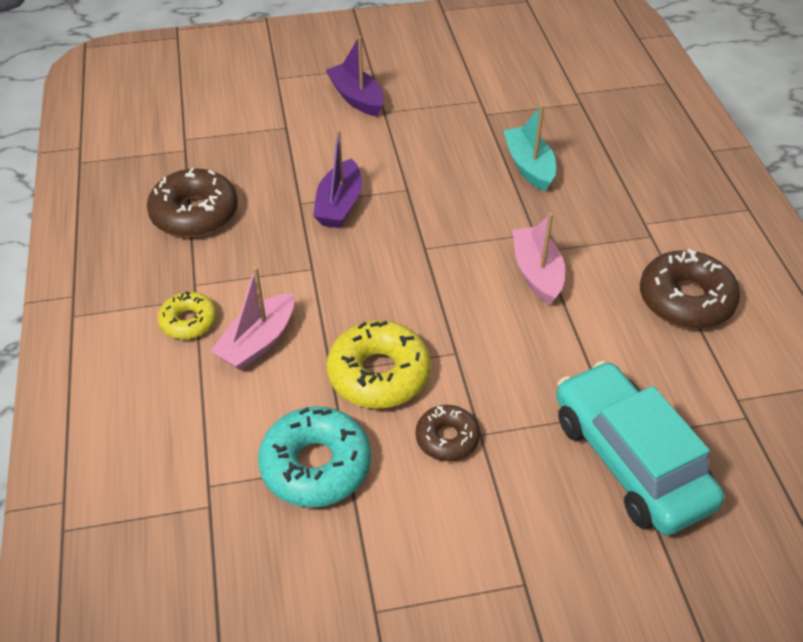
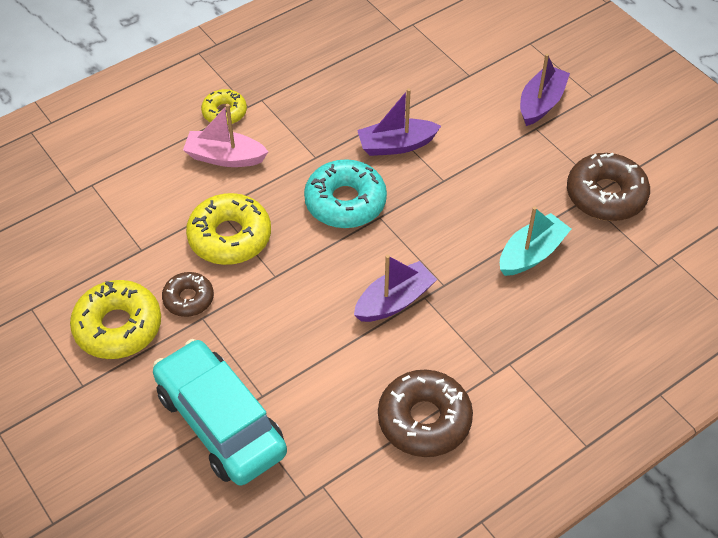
camera: 65 degrees right, 5 degrees up
brown donut [147,168,238,237] -> brown donut moved to [567,153,650,221]
turquoise donut [258,406,371,507] -> turquoise donut moved to [304,159,387,228]
pink boat [512,213,565,305] -> purple boat [354,255,437,322]
turquoise car [556,361,724,535] -> turquoise car turned 75 degrees counterclockwise [153,339,287,486]
none -> yellow donut [70,280,161,359]

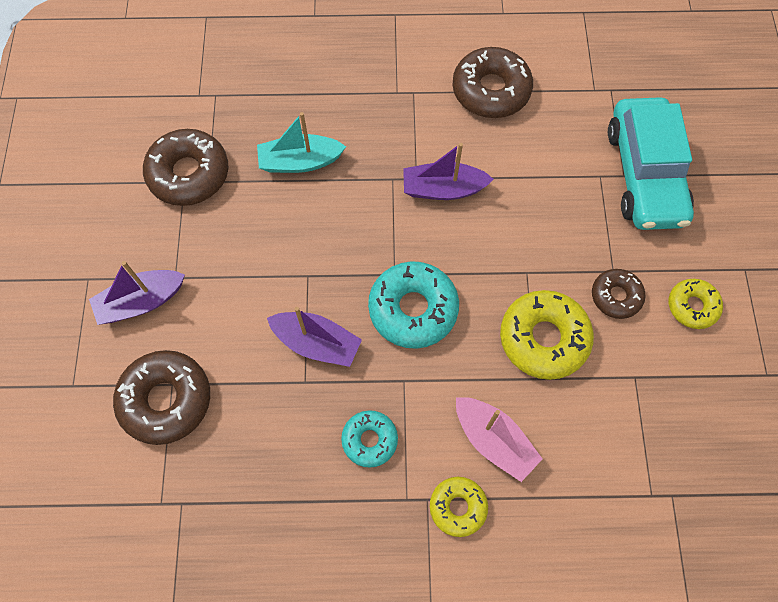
camera: 145 degrees left, 15 degrees up
yellow donut [70,280,161,359] -> yellow donut [669,279,723,329], size x0.59
none -> brown donut [113,350,210,445]
none -> turquoise donut [341,410,398,468]

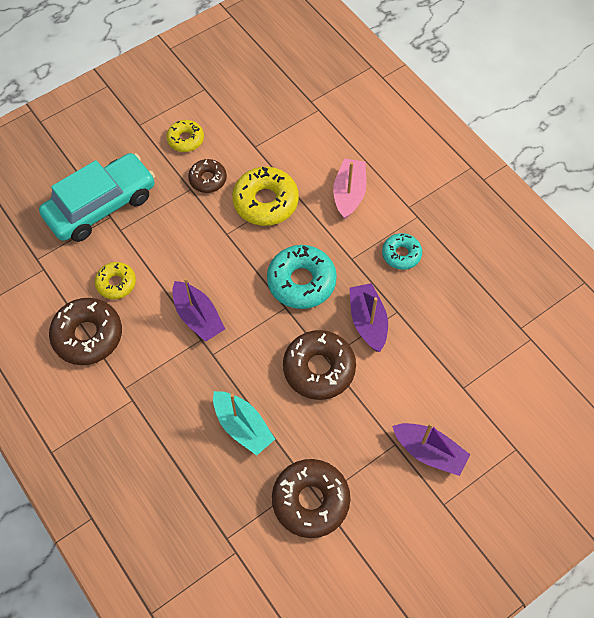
camera: 125 degrees left, 5 degrees down
brown donut [113,350,210,445] -> brown donut moved to [283,330,356,400]
yellow donut [430,477,488,537] -> yellow donut moved to [95,262,136,299]

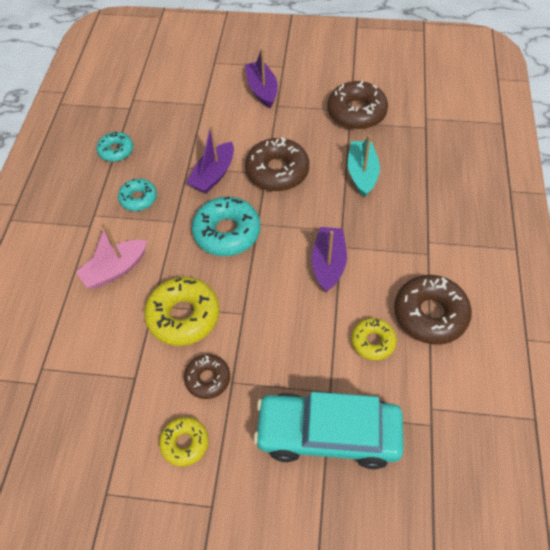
camera: 135 degrees left, 5 degrees down
none -> turquoise donut [96,132,133,162]

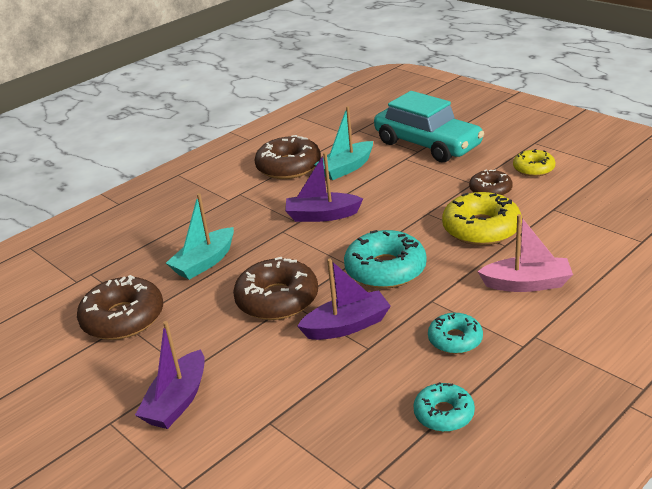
camera: 140 degrees left, 25 degrees down
purple boat [312,227,347,293] -> purple boat turned 45 degrees clockwise [285,152,363,222]
yellow donut [351,318,397,360] -> turquoise boat [314,106,373,180]

